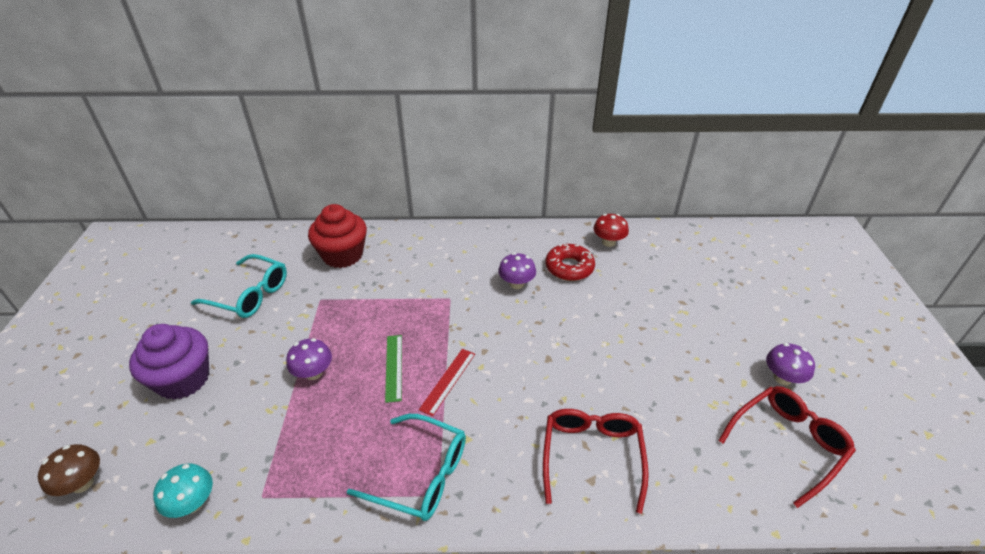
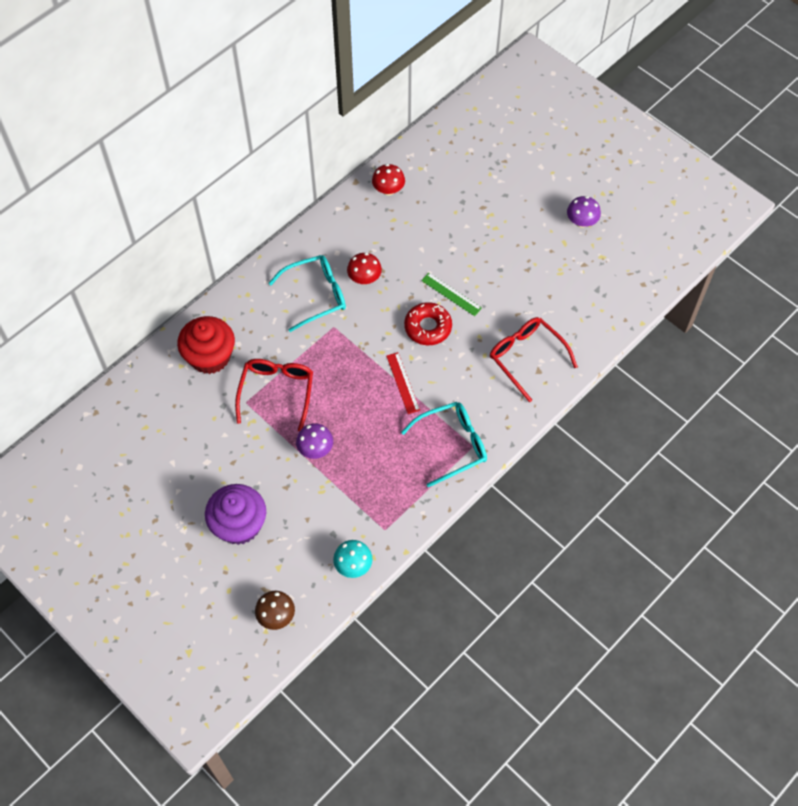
camera: 45 degrees left, 20 degrees up
turquoise glasses [191,254,287,318] -> turquoise glasses moved to [269,255,346,332]
green ruler [385,335,402,403] -> green ruler moved to [421,273,482,316]
purple mushroom [498,253,536,289] -> red mushroom [347,253,382,285]
red donut [546,244,595,281] -> red donut moved to [404,302,452,345]
red glasses [718,386,856,508] -> red glasses moved to [235,359,313,432]

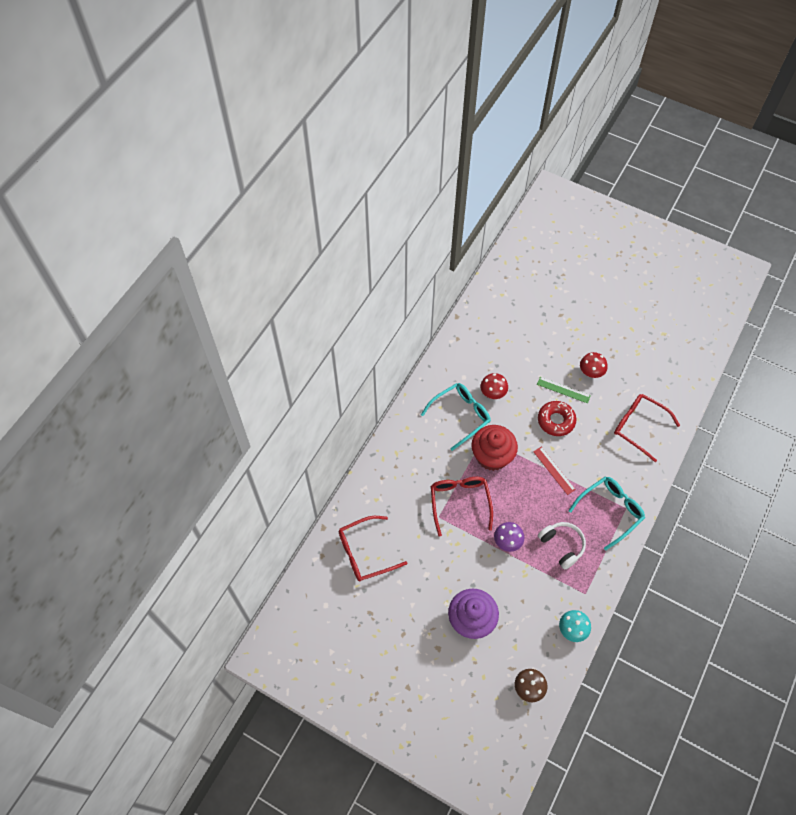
camera: 15 degrees left, 0 degrees up
red cupcake [177,316,235,374] -> red cupcake moved to [471,425,518,471]
red mushroom [372,164,405,196] -> red mushroom moved to [580,352,608,378]
purple mushroom [567,196,601,228] -> none
none -> red glasses [339,516,407,582]
none -> white headphones [538,522,586,570]

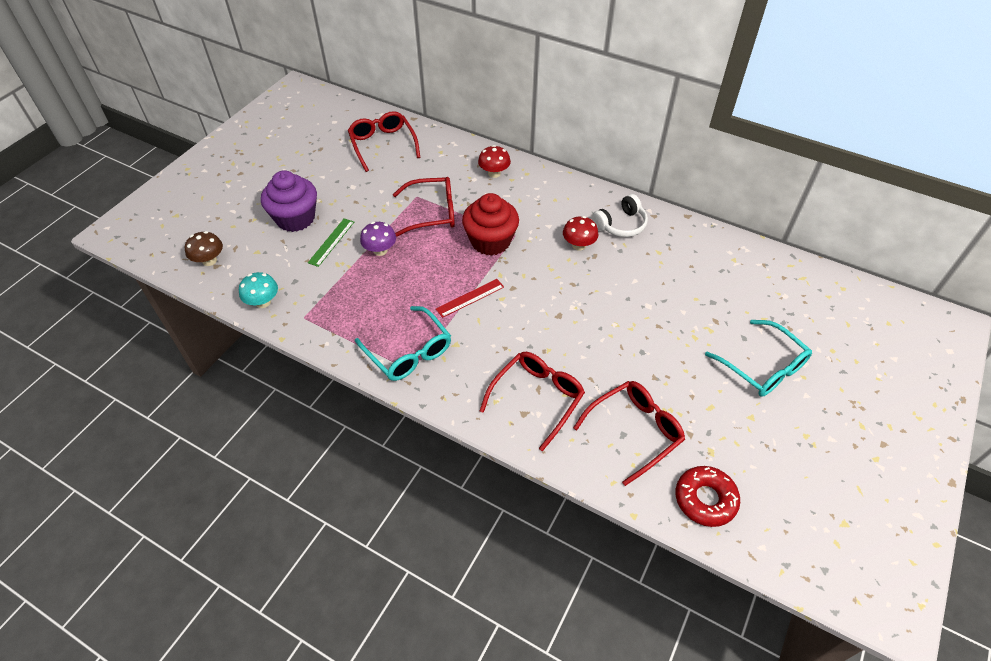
camera: 90 degrees right, 10 degrees down
turquoise glasses [421,383,491,451] -> turquoise glasses moved to [705,320,812,397]
green ruler [537,377,591,403] -> green ruler moved to [308,218,354,267]
red donut [538,401,576,436] -> red donut moved to [676,466,740,527]
white headphones [538,522,586,570] -> white headphones moved to [592,194,648,237]
red mushroom [580,352,608,378] -> red mushroom moved to [478,145,511,178]
none -> red glasses [573,381,685,486]

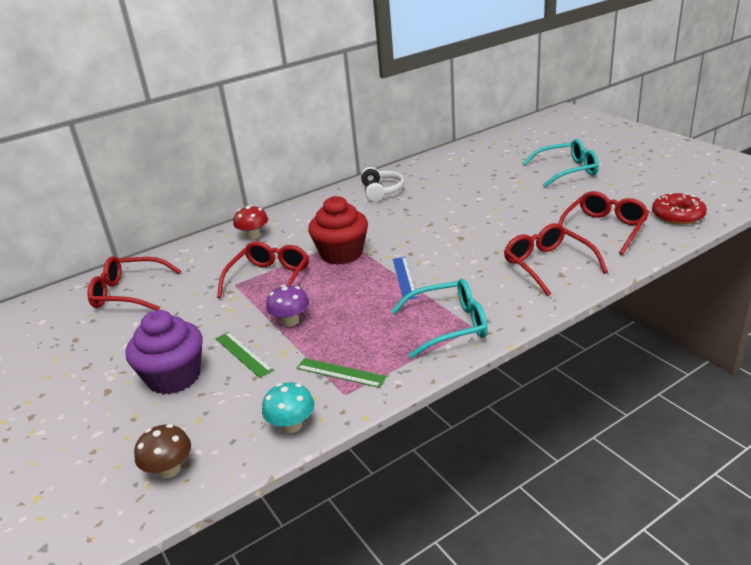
camera: 60 degrees left, 20 degrees down
red ruler [436,279,504,318] -> blue ruler [393,257,418,299]
red mushroom [563,216,598,251] -> none
red glasses [573,381,685,486] -> red glasses turned 45 degrees clockwise [558,191,649,255]
none -> green ruler [297,358,387,388]

